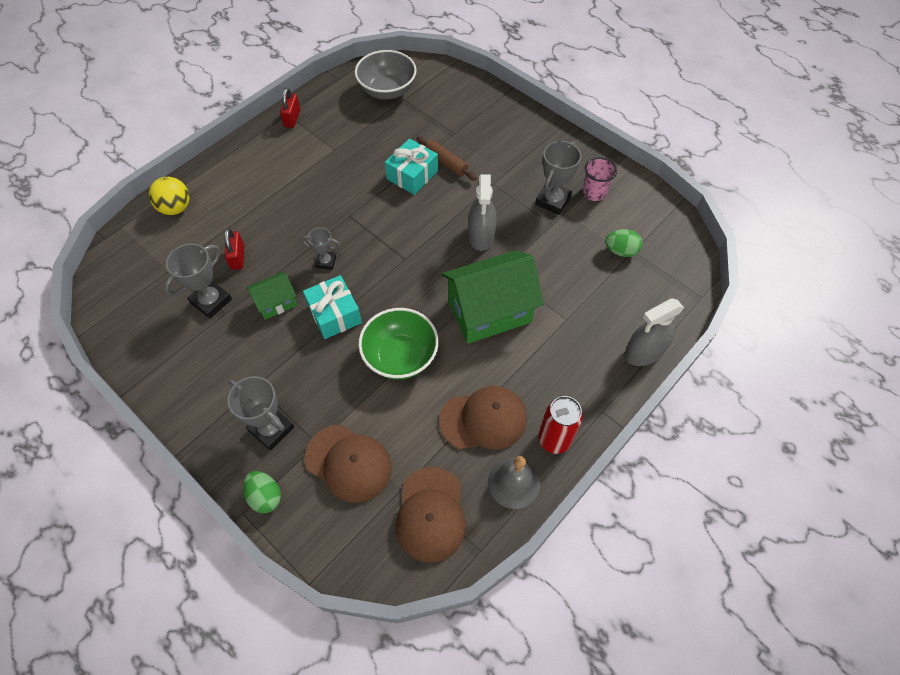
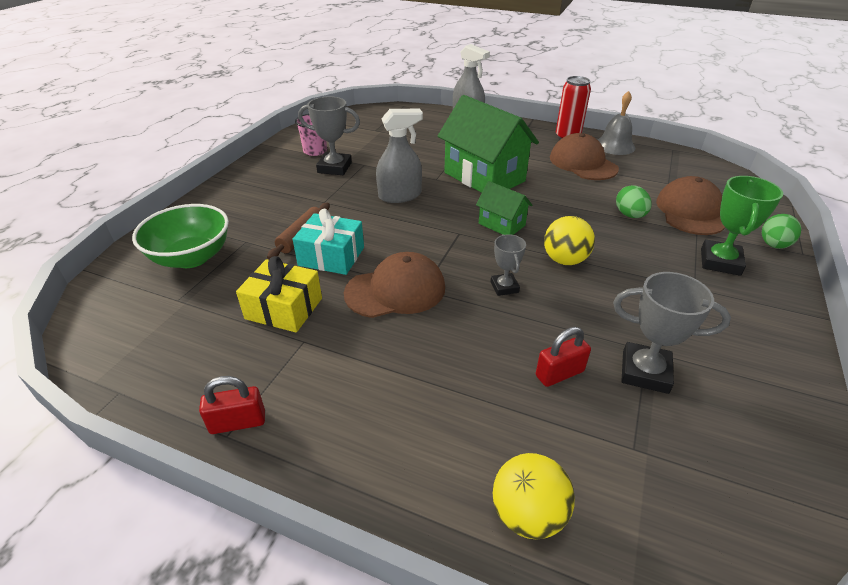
camera: 110 degrees left, 20 degrees down
grey trophy [227,376,294,451] -> green trophy [701,176,783,276]
green house [247,271,297,320] -> green house moved to [476,181,532,235]
turquoise gift [303,275,362,339] -> yellow ball [544,216,595,265]
grey bowl [355,50,417,100] -> none
green bowl [358,308,439,380] -> green bowl moved to [132,204,229,268]
brown cap [395,467,466,563] -> brown cap moved to [344,252,445,318]
green egg [605,229,642,257] -> green egg moved to [616,185,651,218]
none -> yellow gift [236,256,322,333]

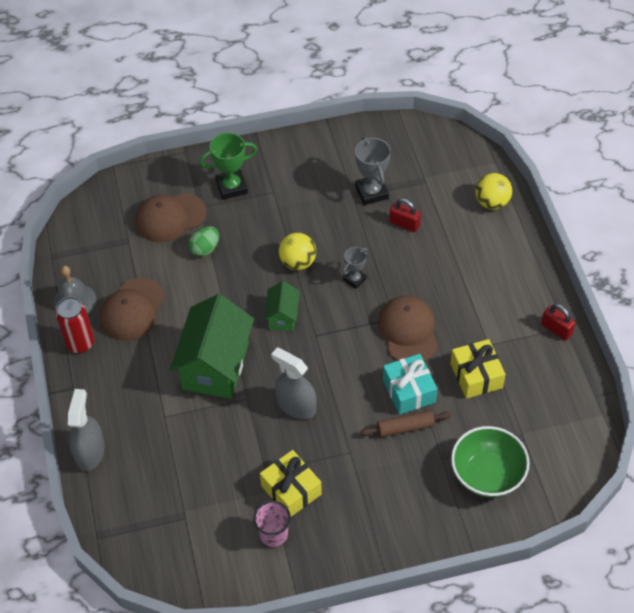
camera: 125 degrees left, 15 degrees up
grey trophy [298,96,360,175] -> yellow gift [260,450,322,517]
brown cap [344,252,445,318] -> brown cap turned 45 degrees clockwise [378,296,438,362]
green egg [762,214,801,249] -> none

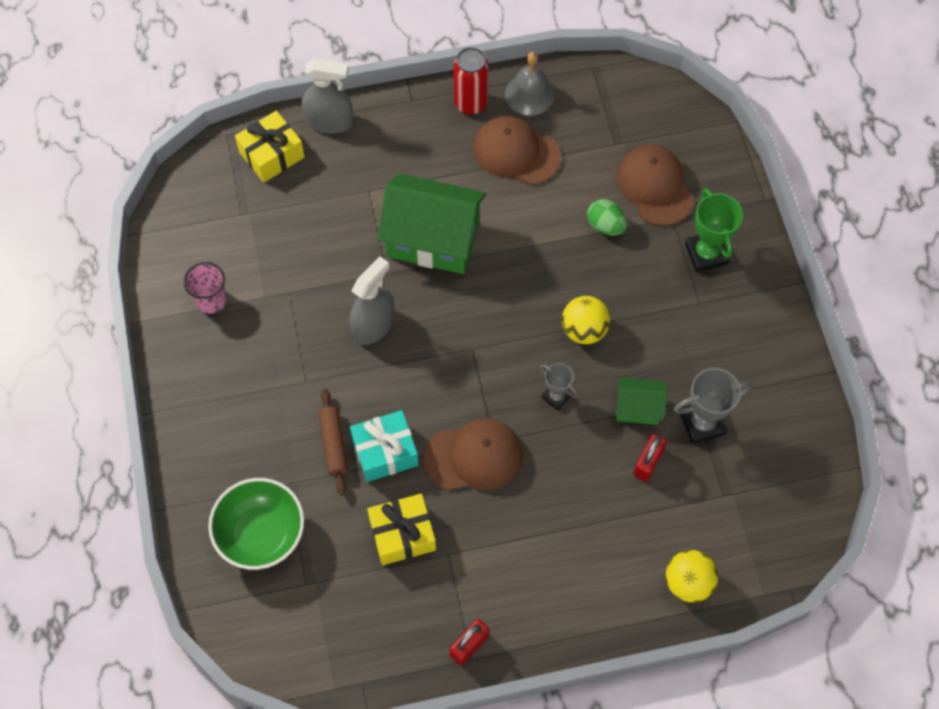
camera: 90 degrees right, 10 degrees up
yellow gift [260,450,322,517] -> yellow gift moved to [235,111,305,183]
green house [264,281,300,331] -> green house moved to [616,377,668,425]

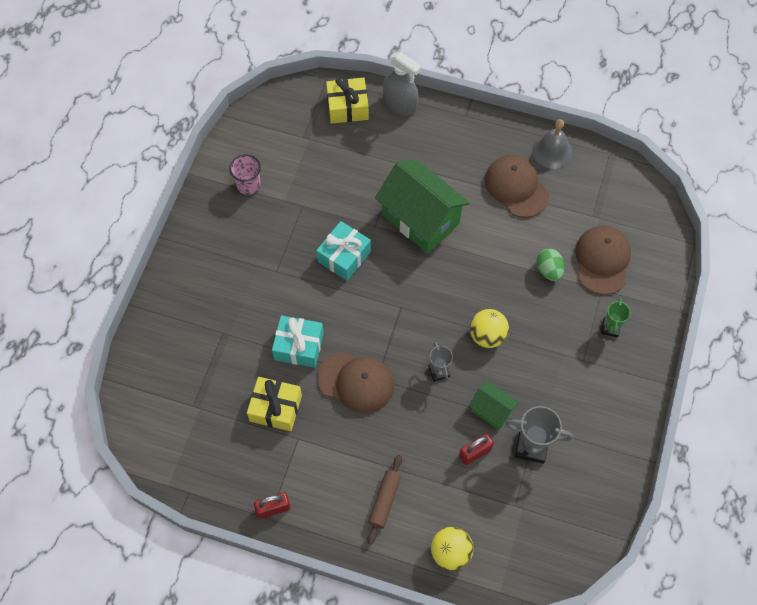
camera: 30 degrees right, 0 degrees up
green bowl [208,478,304,570] -> none
brown rolling pin [318,389,348,495] -> brown rolling pin moved to [367,455,402,545]
grey spray bottle [349,256,394,345] -> turquoise gift [316,221,371,281]
red can [454,47,488,115] -> none
green trophy [685,188,743,273] -> green trophy [601,298,631,338], size x0.61

